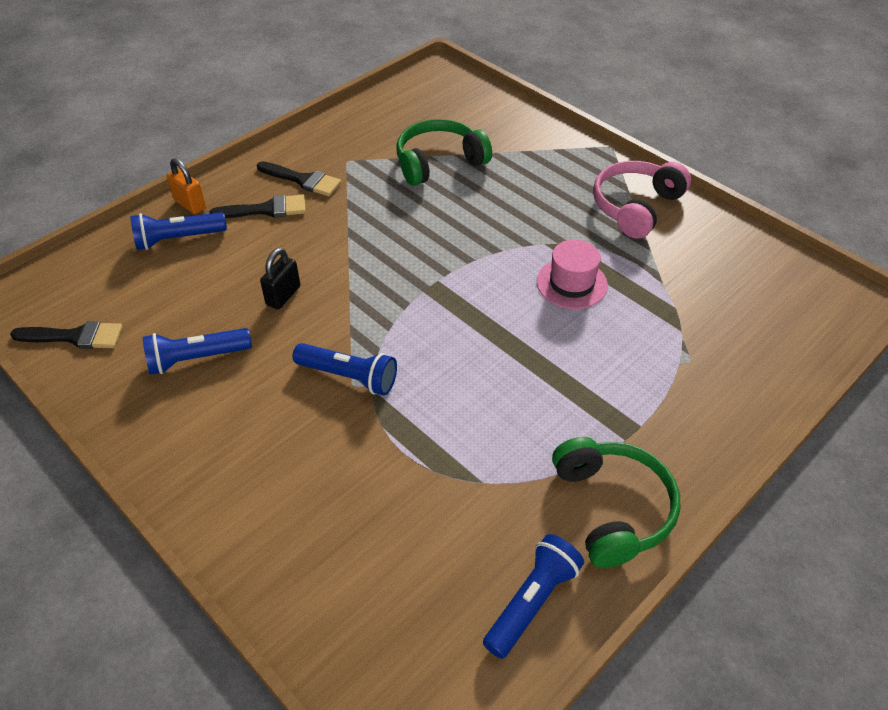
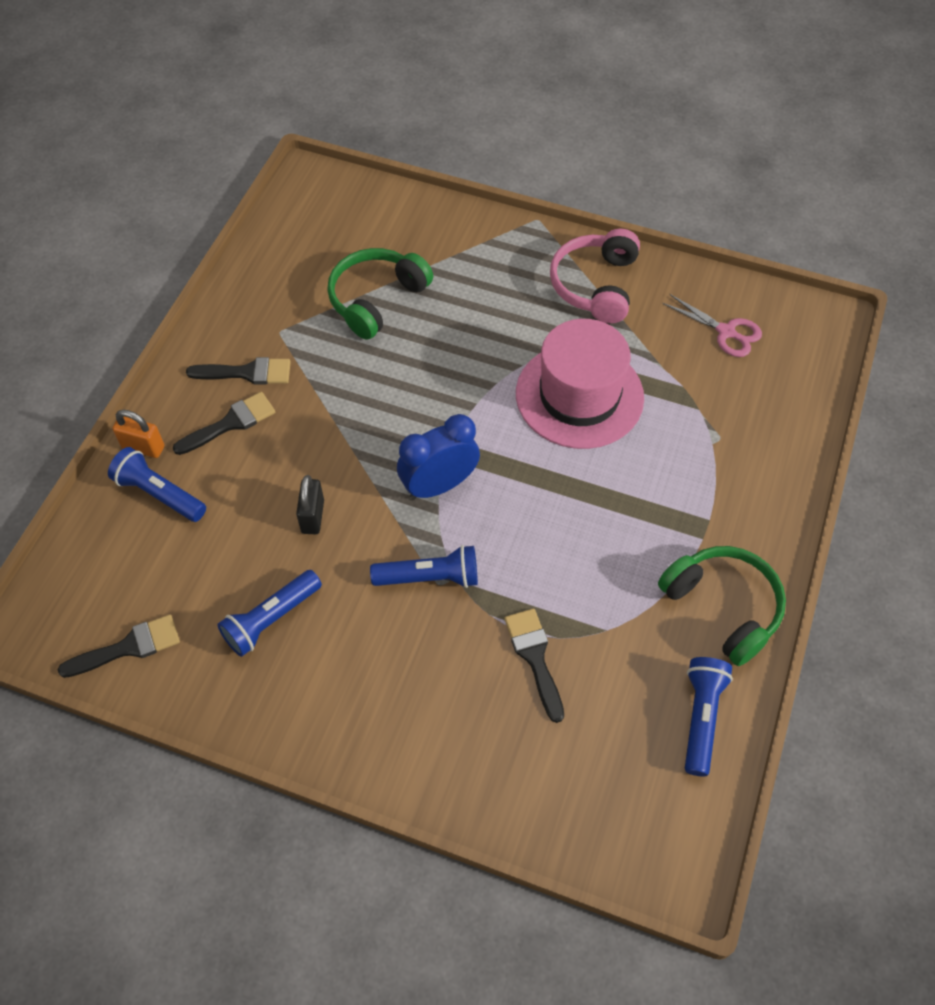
camera: 25 degrees left, 10 degrees up
blue flashlight [130,212,227,250] -> blue flashlight turned 75 degrees clockwise [108,447,206,522]
pink hat [537,240,608,309] -> pink hat [516,319,644,449], size x1.78
none -> blue clock [397,414,480,500]
none -> black brush [505,609,564,723]
none -> pink scissors [662,294,762,357]

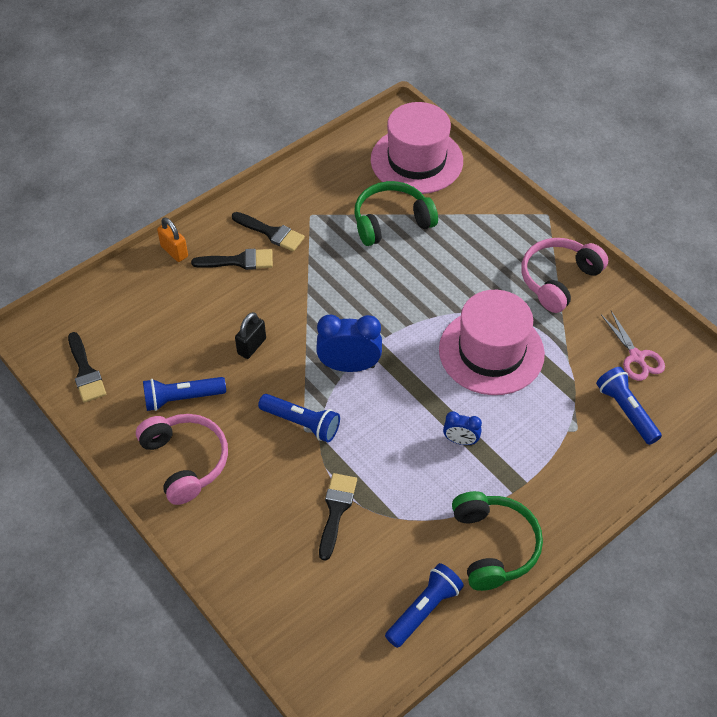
camera: 30 degrees right, 5 degrees down
black brush [57,615,180,678] -> black brush turned 60 degrees clockwise [68,332,106,402]
blue flashlight [108,447,206,522] -> blue flashlight moved to [596,367,662,445]
none -> pink headphones [136,414,228,505]
none -> pink hat [371,102,463,194]
none -> blue clock [443,412,482,445]

